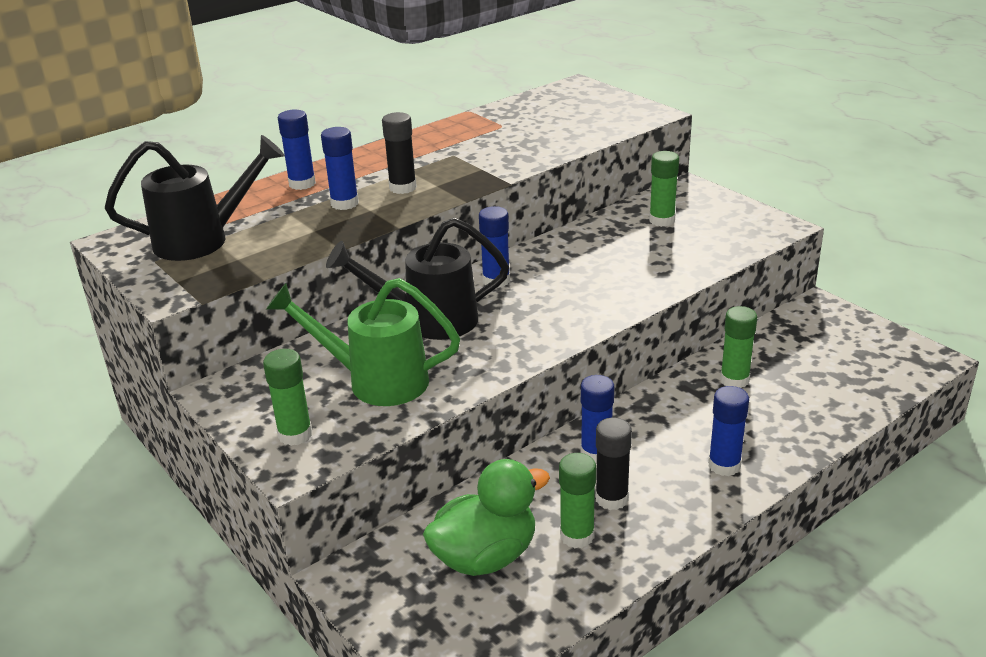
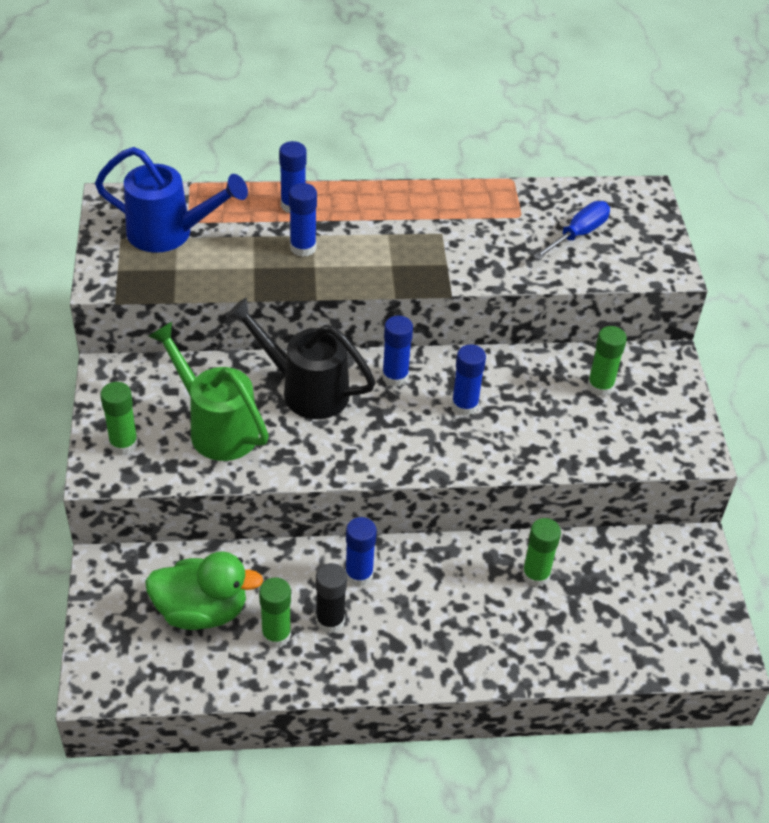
camera: 30 degrees right, 15 degrees up
black watering can [105,135,285,261] -> blue watering can [95,147,248,253]
black glue stick [382,112,417,194] -> none
blue glue stick [708,386,749,476] -> blue glue stick moved to [452,344,486,416]
none -> blue screwdriver [533,201,610,260]

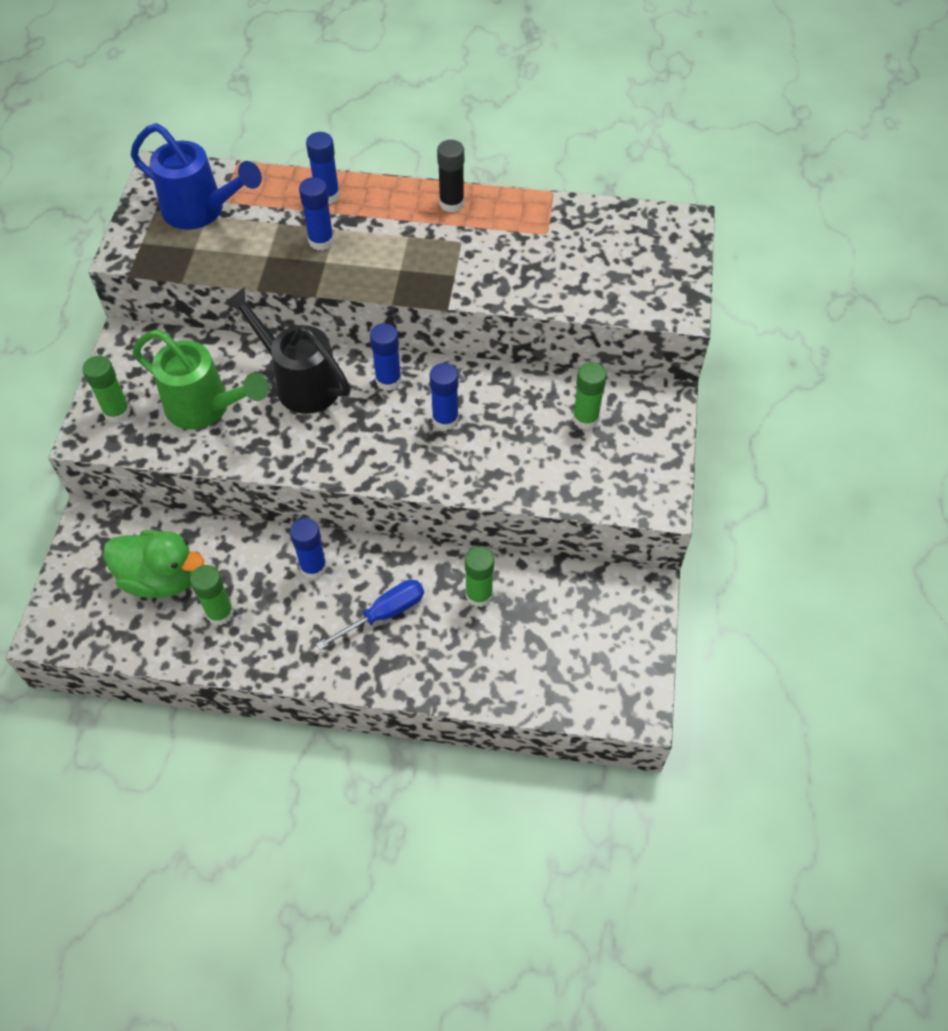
camera: 15 degrees right, 10 degrees up
green watering can [148,322,269,461] -> green watering can turned 150 degrees clockwise [133,330,269,429]
black glue stick [316,563,347,633] -> black glue stick moved to [437,140,464,212]
blue screwdriver [533,201,610,260] -> blue screwdriver moved to [316,580,424,650]

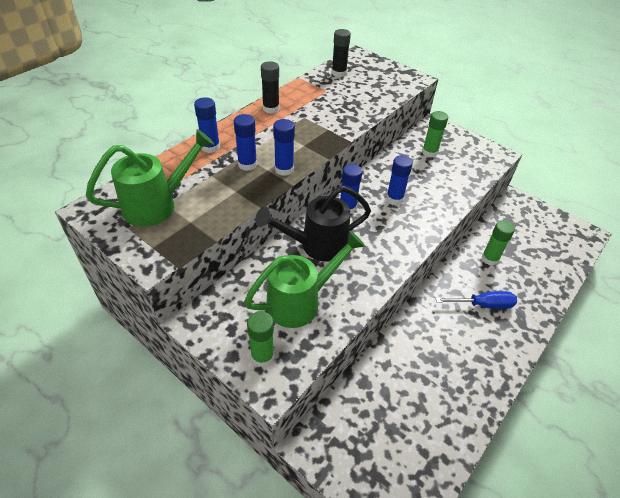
camera: 60 degrees left, 10 degrees down
green duck [103,530,204,598] -> none
blue watering can [131,123,262,230] -> green watering can [86,129,214,227]
green glue stick [190,565,234,625] -> none
blue glue stick [290,518,327,579] -> blue glue stick moved to [273,119,295,176]
blue screwdriver [316,580,424,650] -> blue screwdriver turned 90 degrees clockwise [436,291,517,309]
none -> black glue stick [332,29,351,77]

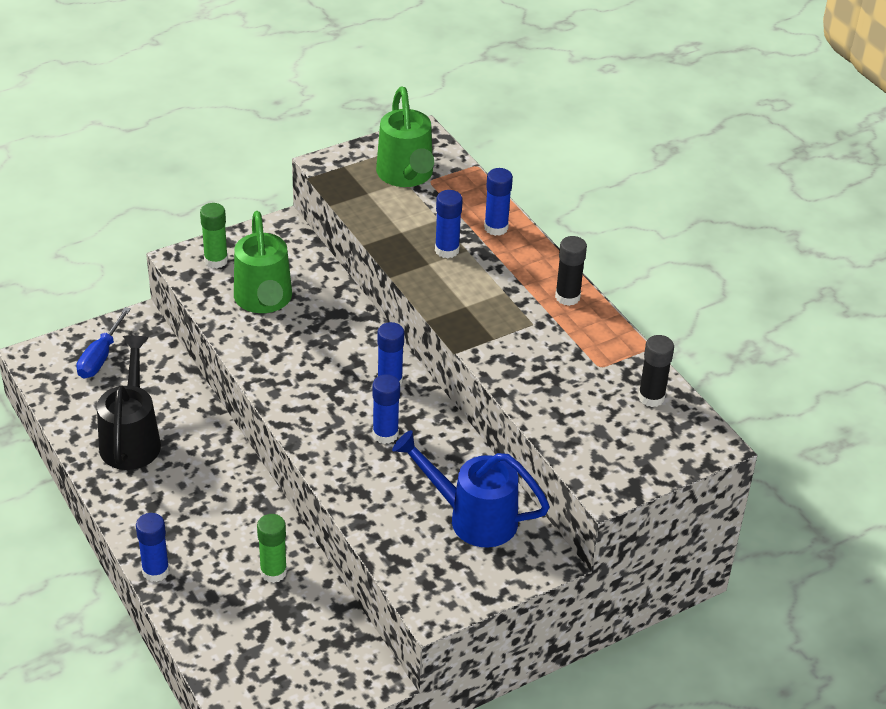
camera: 110 degrees right, 5 degrees down
black watering can [255,186,371,262] -> black watering can moved to [97,335,161,470]
blue glue stick [273,119,295,176] -> blue glue stick moved to [136,513,170,582]
green glue stick [422,111,448,157] -> blue watering can [392,430,550,547]
blue screwdriver [436,291,517,309] -> blue screwdriver moved to [76,307,131,378]

